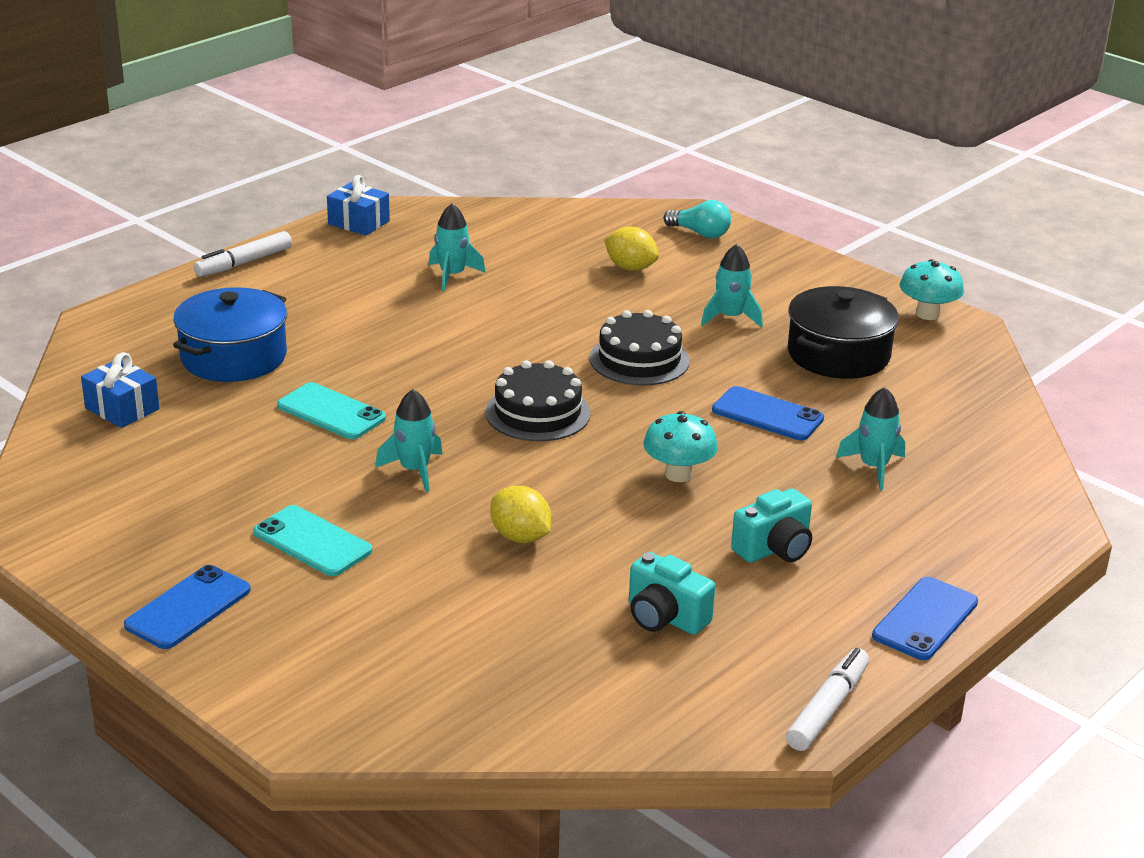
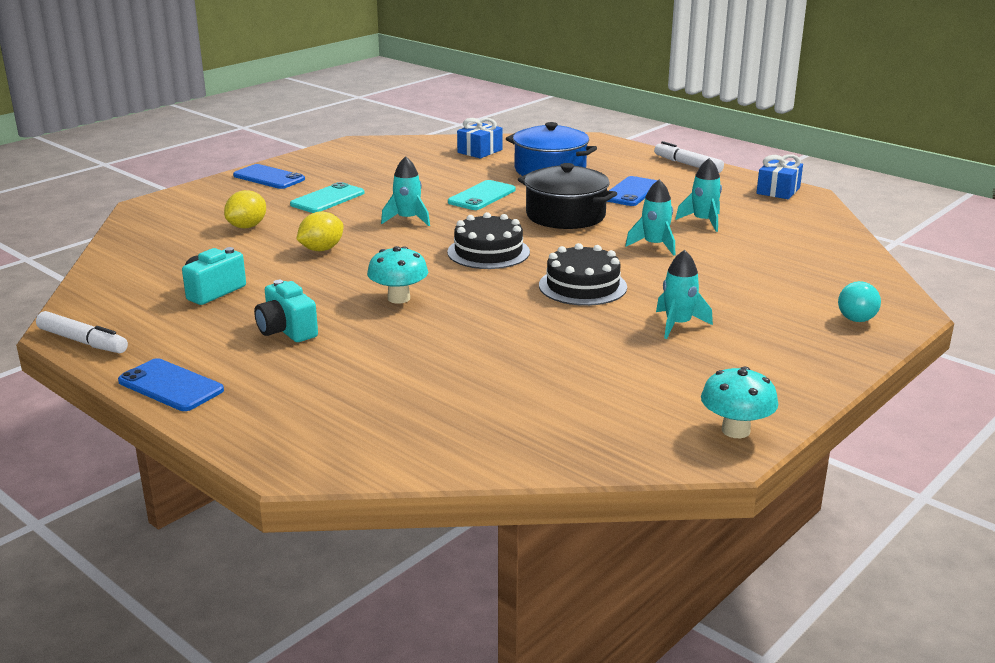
camera: 90 degrees right, 5 degrees down
yellow lemon [604,227,659,271] -> yellow lemon moved to [224,190,266,228]
blue phone [712,386,824,440] -> blue phone moved to [606,176,658,206]
black pot [788,286,899,379] -> black pot moved to [518,163,617,229]
turquoise rocket [836,387,905,490] -> turquoise rocket moved to [625,179,675,256]

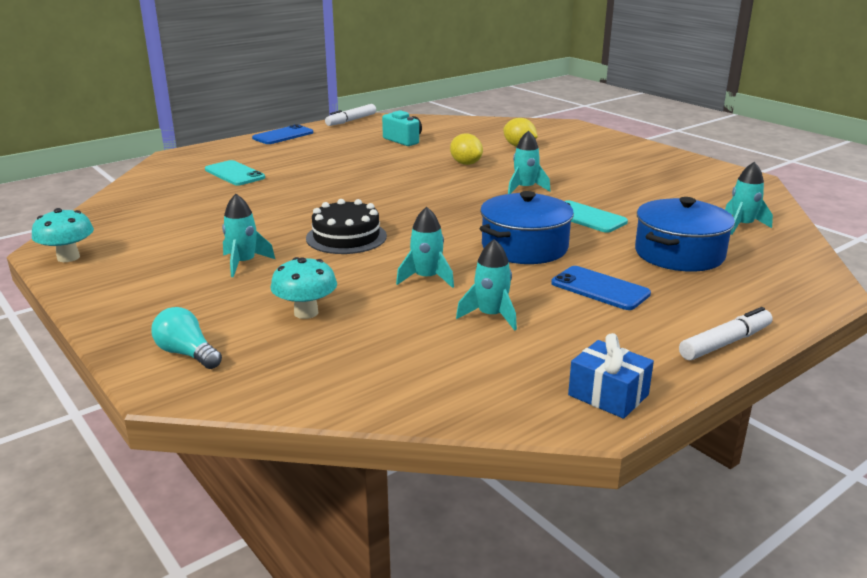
camera: 100 degrees right, 0 degrees up
blue phone [233,164,305,189] -> none
turquoise camera [254,280,318,342] -> none
turquoise phone [290,182,365,213] -> turquoise phone moved to [205,160,265,186]
turquoise mushroom [367,246,428,304] -> turquoise mushroom moved to [271,257,337,319]
black cake [447,212,530,269] -> none
blue gift [457,118,502,159] -> turquoise rocket [725,162,773,235]
black pot [518,163,617,229] -> blue pot [479,191,574,264]

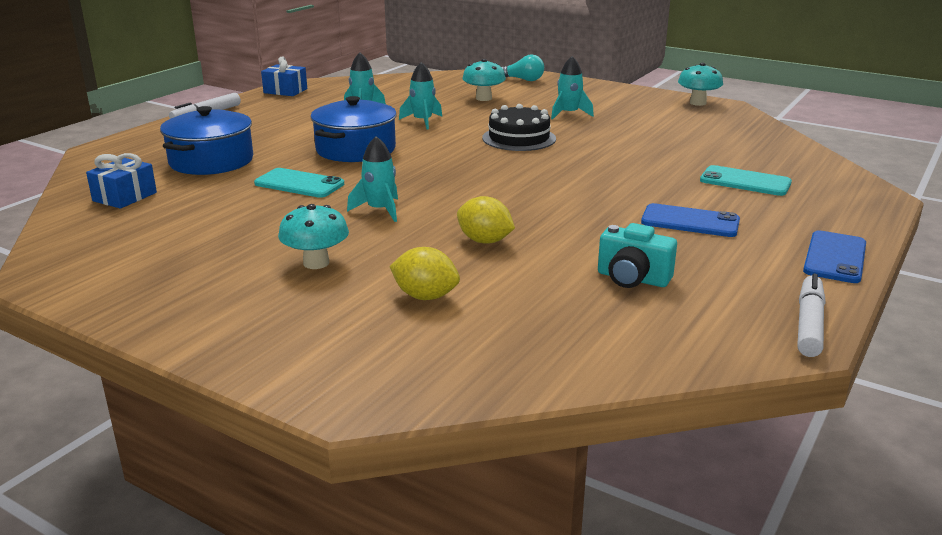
camera: 160 degrees right, 0 degrees up
blue phone [551,266,651,310] -> blue phone moved to [641,203,740,237]
turquoise rocket [725,162,773,235] -> blue gift [86,153,157,209]
none -> turquoise mushroom [278,204,349,269]

